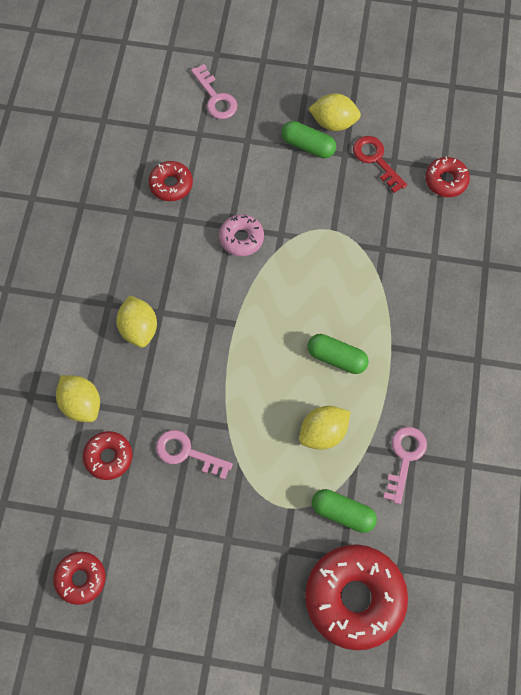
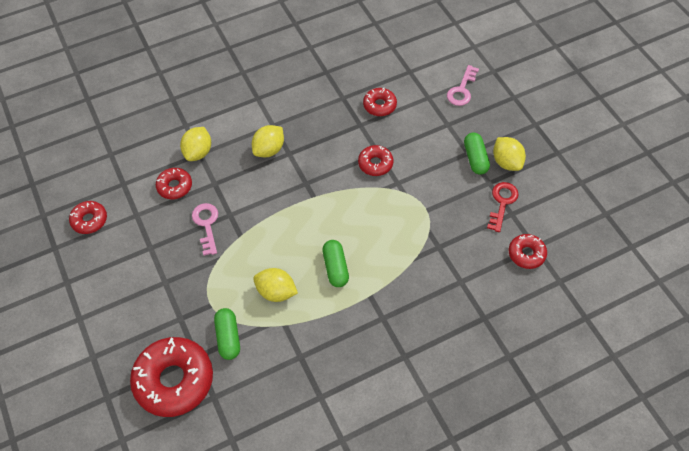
camera: 55 degrees right, 10 degrees down
pink donut [219,214,264,256] -> red donut [358,145,394,176]
pink key [383,427,427,504] -> none

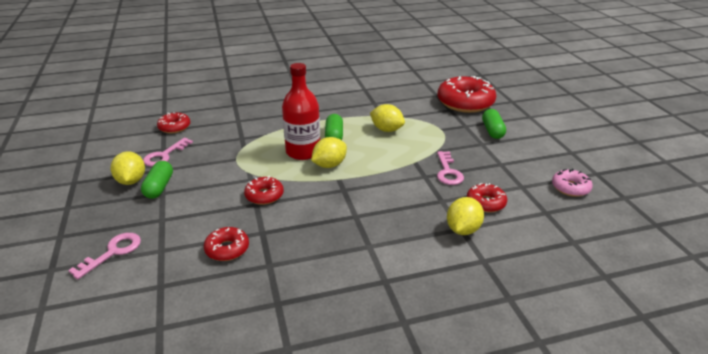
camera: 170 degrees left, 25 degrees down
red donut [69,201,107,234] -> pink donut [552,169,593,197]
green capsule [214,308,240,360] -> green capsule moved to [482,109,506,139]
yellow lemon [252,125,284,157] -> yellow lemon moved to [311,137,347,168]
red key [487,182,519,232] -> pink key [143,138,193,167]
none -> red bottle [282,63,320,160]

